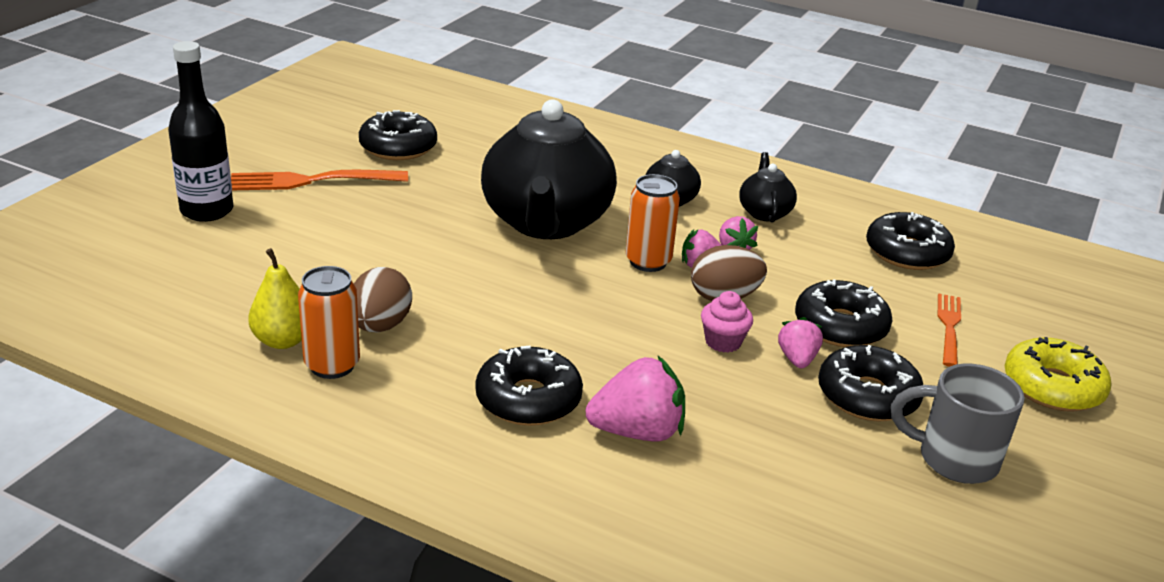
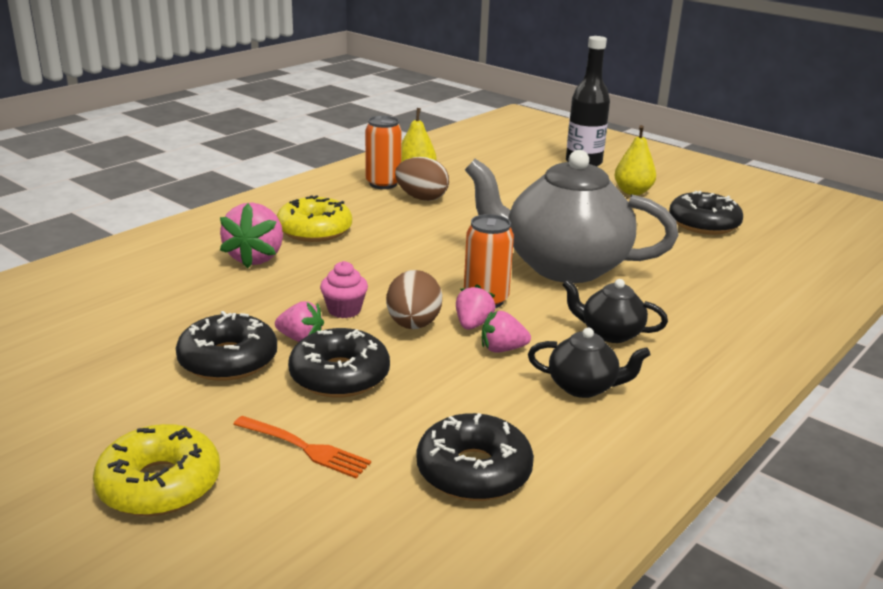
camera: 105 degrees right, 5 degrees down
orange fork [231,170,408,190] -> yellow pear [614,125,656,195]
black donut [475,346,583,426] -> yellow donut [277,195,352,242]
black teapot [481,99,617,239] -> grey teapot [465,150,678,283]
grey mug [891,363,1025,484] -> none

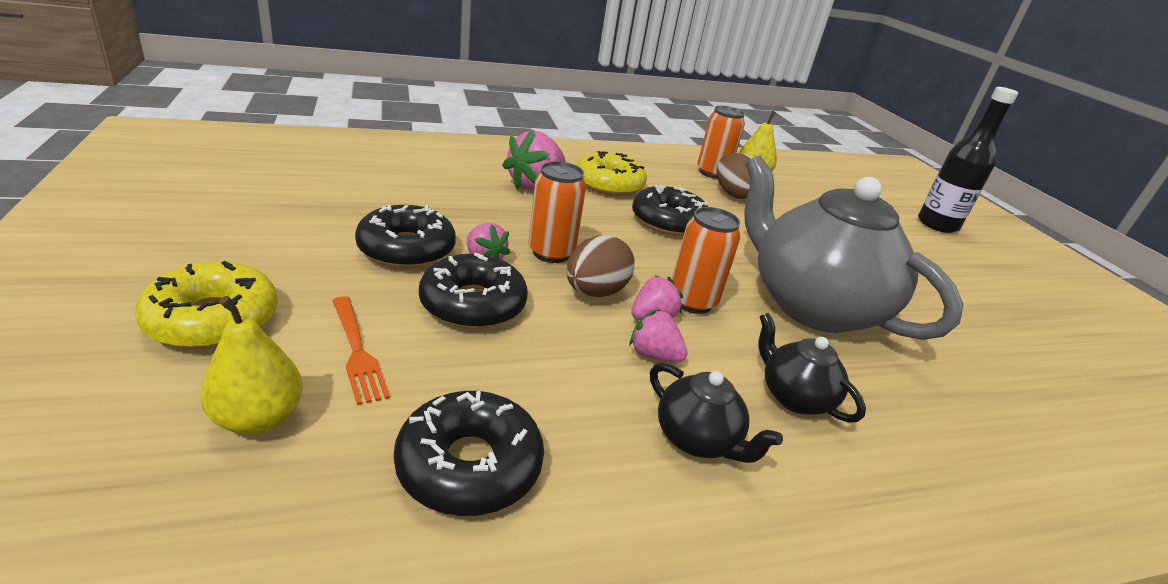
camera: 30 degrees right, 5 degrees up
pink cupcake [320,261,368,318] -> orange can [528,161,586,263]
yellow pear [614,125,656,195] -> yellow pear moved to [201,296,303,434]
black donut [669,191,743,235] -> black donut moved to [632,185,708,236]

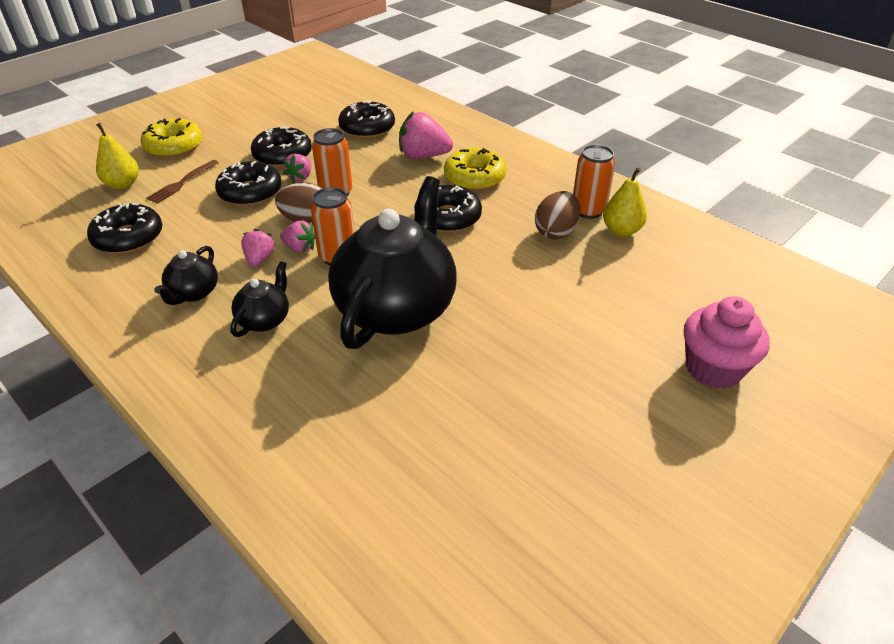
camera: 65 degrees right, 10 degrees up
orange fork [332,296,390,405] -> brown fork [146,160,219,204]
grey teapot [744,156,963,340] -> black teapot [328,176,457,349]
black bottle [918,87,1018,233] -> pink cupcake [684,296,770,389]
none -> black donut [338,100,395,139]

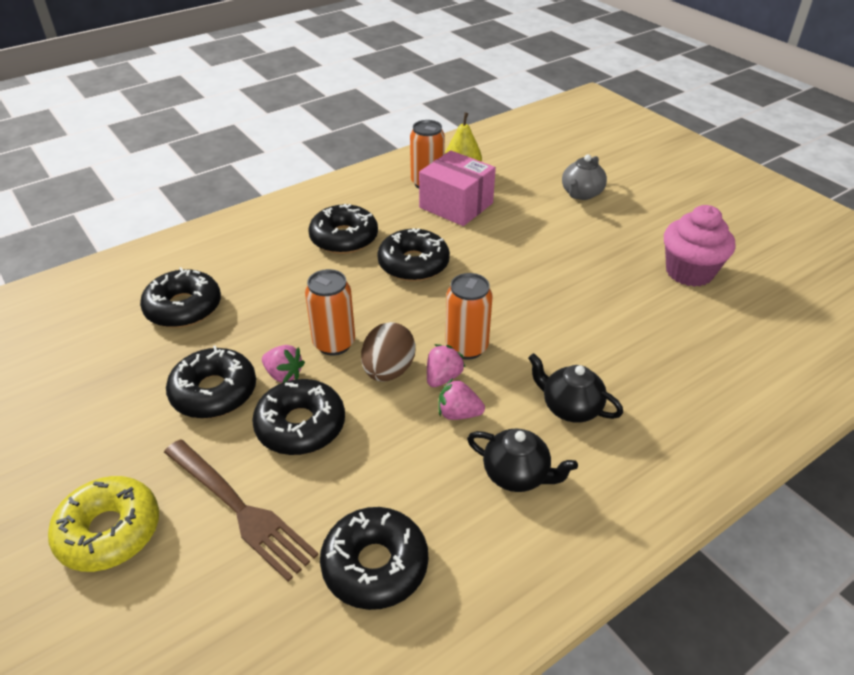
camera: 80 degrees left, 0 degrees up
yellow pear [96,123,139,189] -> none
brown fork [146,160,219,204] -> brown fork [164,439,319,582], size x1.56
black teapot [328,176,457,349] -> none
pink strawberry [399,111,453,159] -> none
yellow donut [444,148,507,191] -> black donut [309,204,378,254]
brown egg [535,191,581,240] -> pink box [419,150,496,226]
pink cupcake [684,296,770,389] -> pink cupcake moved to [664,205,735,287]
none -> grey teapot [562,155,607,200]

